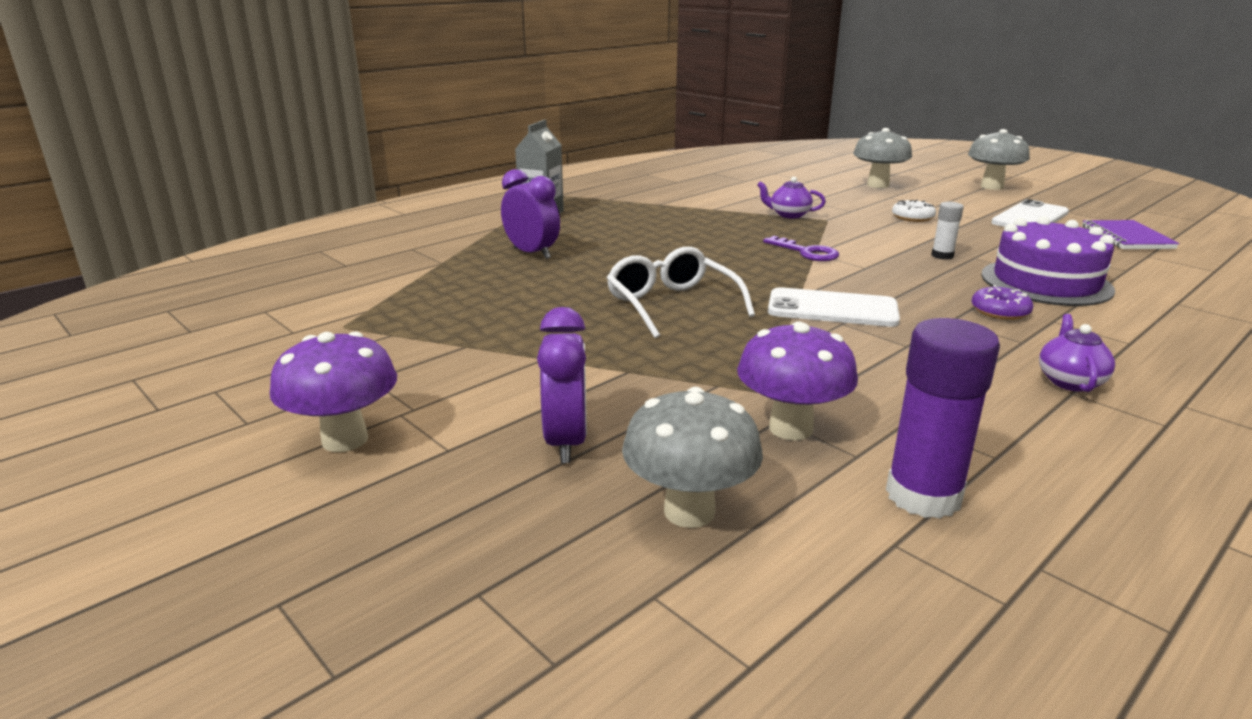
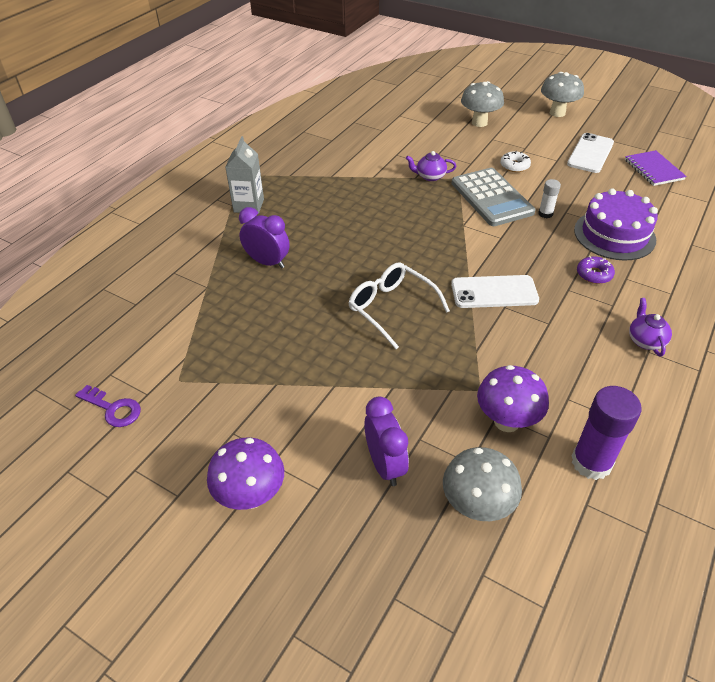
camera: 15 degrees left, 20 degrees up
purple key [763,236,839,261] -> purple key moved to [75,385,141,427]
none -> grey calculator [452,168,535,226]

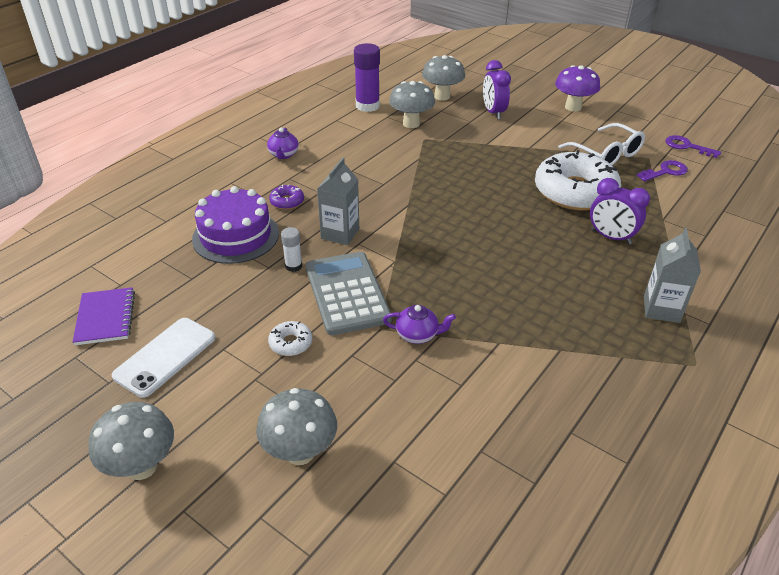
camera: 175 degrees left, 5 degrees down
white glasses [348,262,450,349] -> white glasses moved to [558,123,645,165]
white phone [451,275,539,308] -> none
purple mushroom [477,365,549,432] -> grey mushroom [389,81,435,128]
none -> grey carton [317,157,359,245]
none -> white donut [535,150,621,210]
none -> purple key [637,160,688,182]

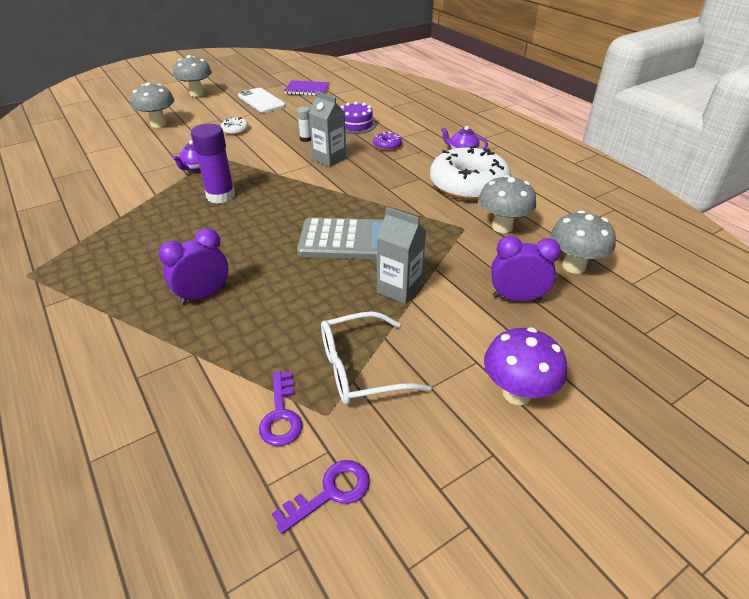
camera: 110 degrees right, 0 degrees up
purple cake [192,186,279,264] -> purple cake [341,102,376,134], size x0.64
grey calculator [306,252,392,335] -> grey calculator moved to [297,218,383,259]
purple glue stick [354,43,380,112] -> purple glue stick moved to [191,124,235,203]
white donut [535,150,621,210] -> white donut moved to [430,145,511,200]
grey carton [644,228,701,323] -> grey carton moved to [377,207,426,304]

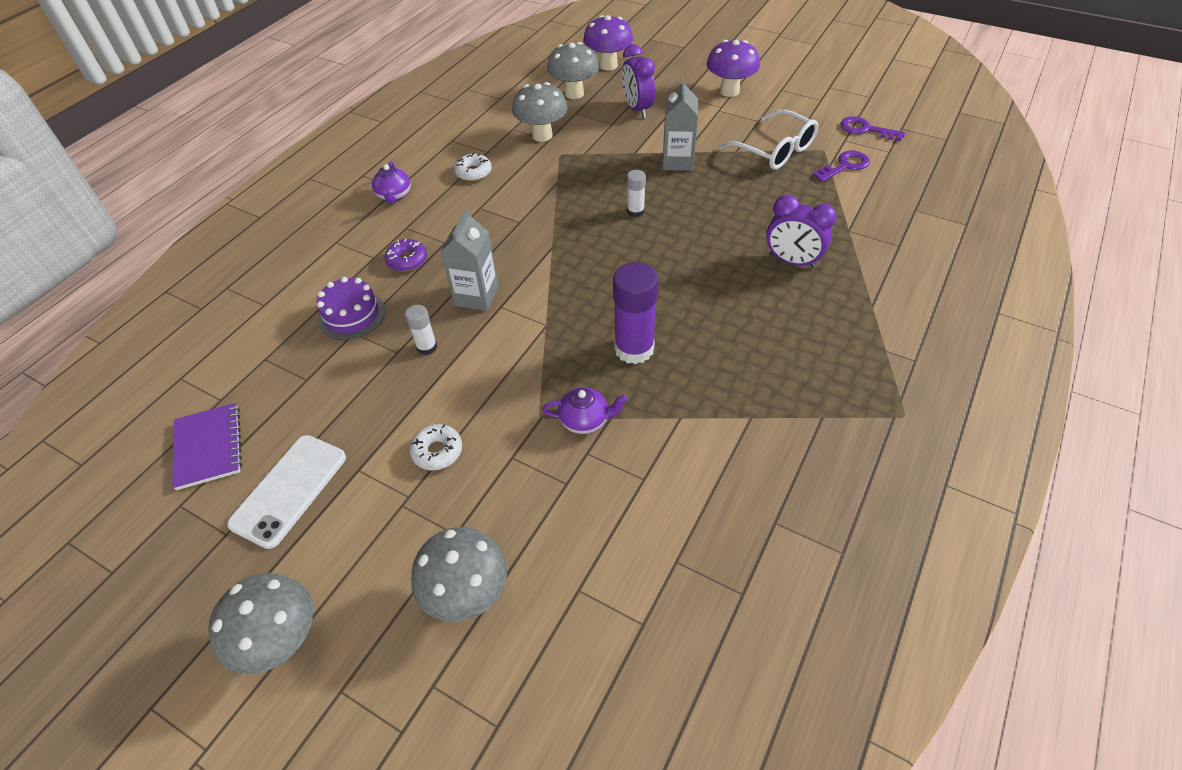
camera: 115 degrees left, 10 degrees up
grey calculator [297,218,383,259] -> white glue stick [627,170,646,218]
white donut [430,145,511,200] -> white donut [454,153,492,181], size x0.41
none -> purple mushroom [583,15,633,70]

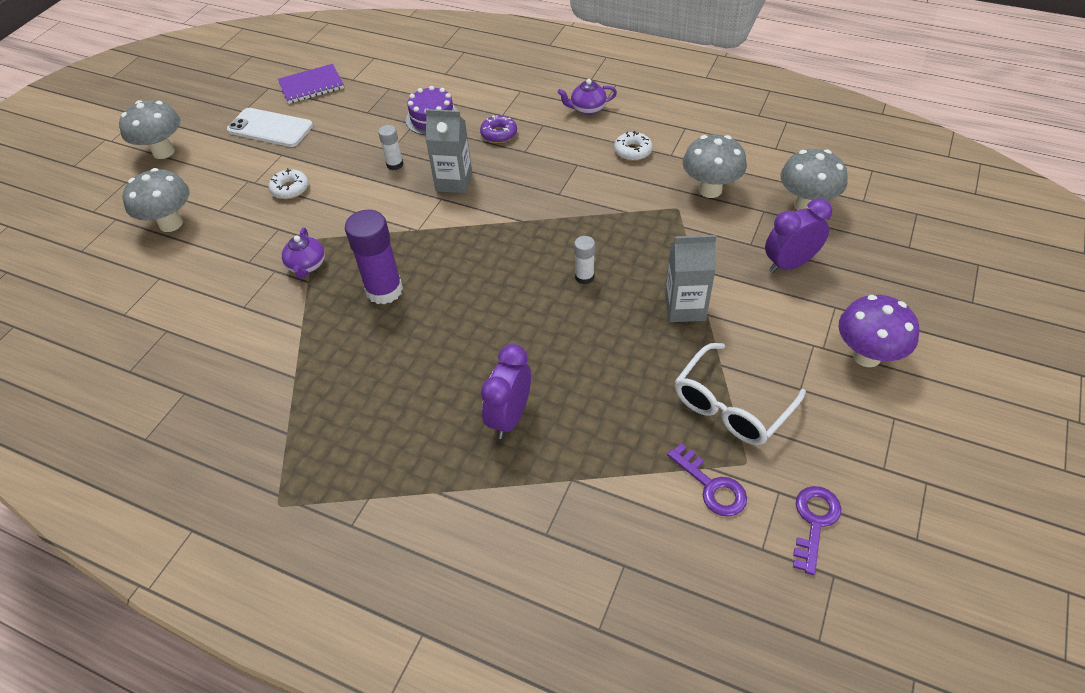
camera: 85 degrees right, 0 degrees up
purple mushroom [583,15,633,70] -> none

